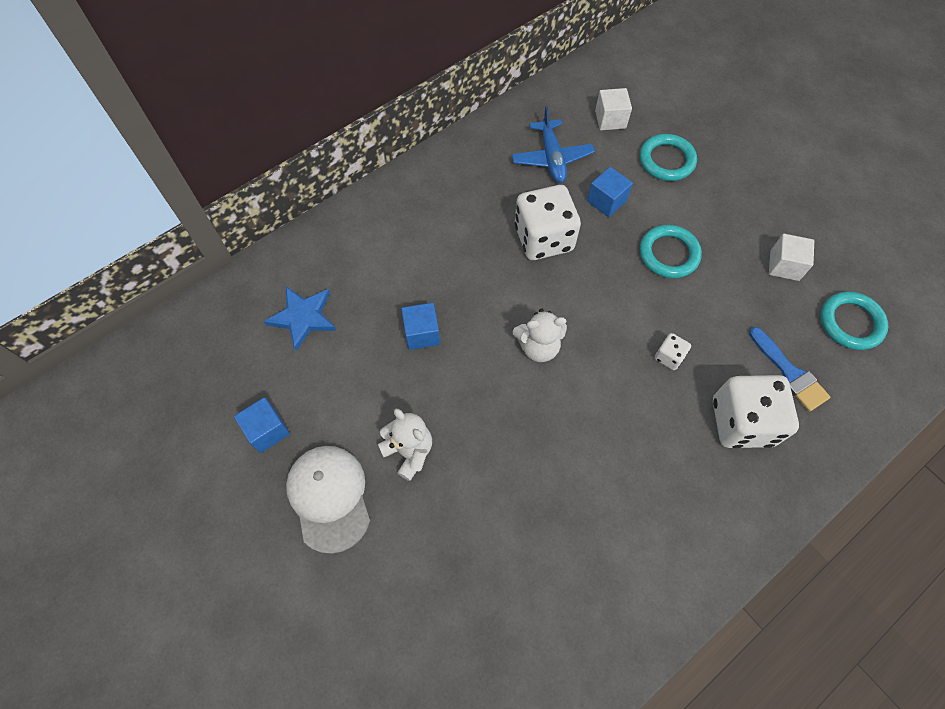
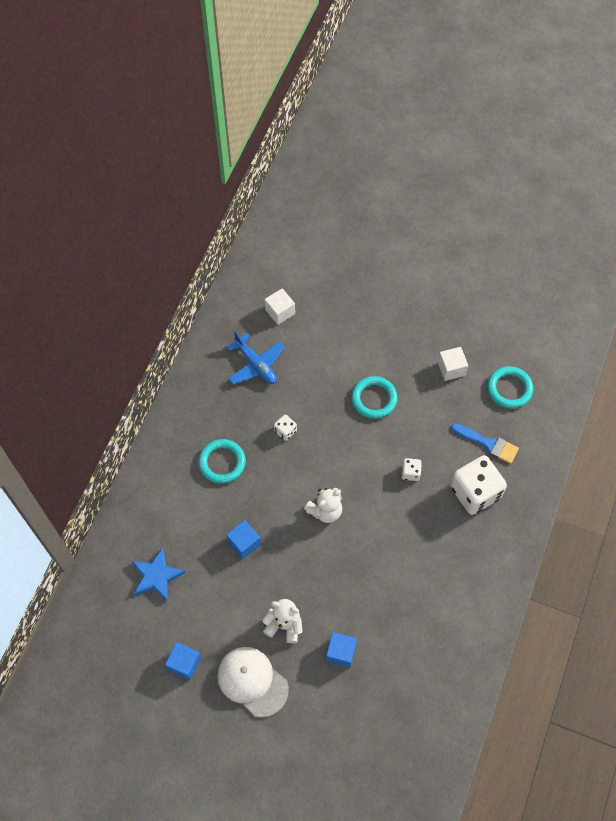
camera: 30 degrees left, 0 degrees up
white dice [515,185,581,260] -> white dice [274,414,297,441], size x0.45
blue cube [587,167,633,217] -> blue cube moved to [326,632,357,668]
turquoise ring [640,134,697,181] -> turquoise ring moved to [198,439,246,484]

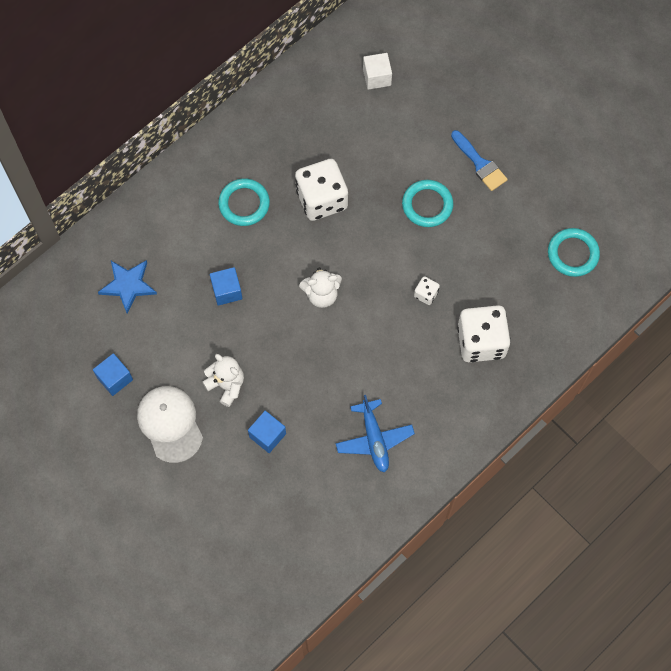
camera: 25 degrees right, 5 degrees up
blue plane [227,331,285,385] -> blue plane moved to [336,395,415,473]
white dice [274,414,297,441] -> white dice [295,159,348,221], size x2.24
white cube [438,347,468,381] -> none
blue brush [451,423,519,464] -> blue brush moved to [451,130,508,191]

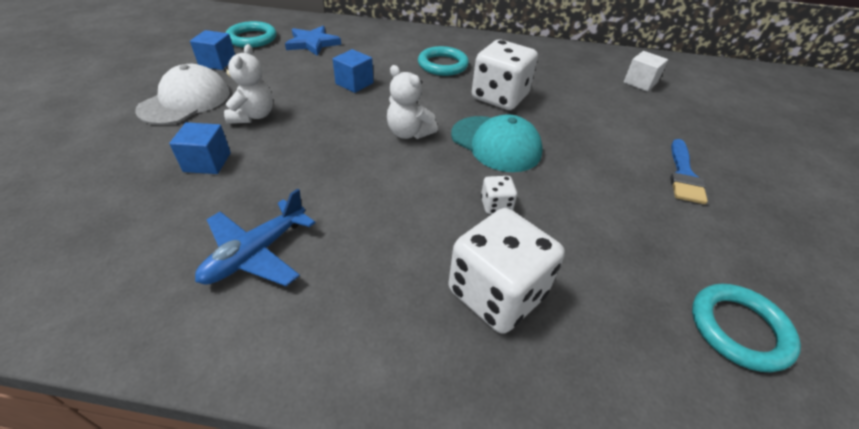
camera: 50 degrees right, 25 degrees down
turquoise ring [402,180,453,227] -> turquoise ring moved to [226,21,277,48]
none -> turquoise cap [451,114,543,172]

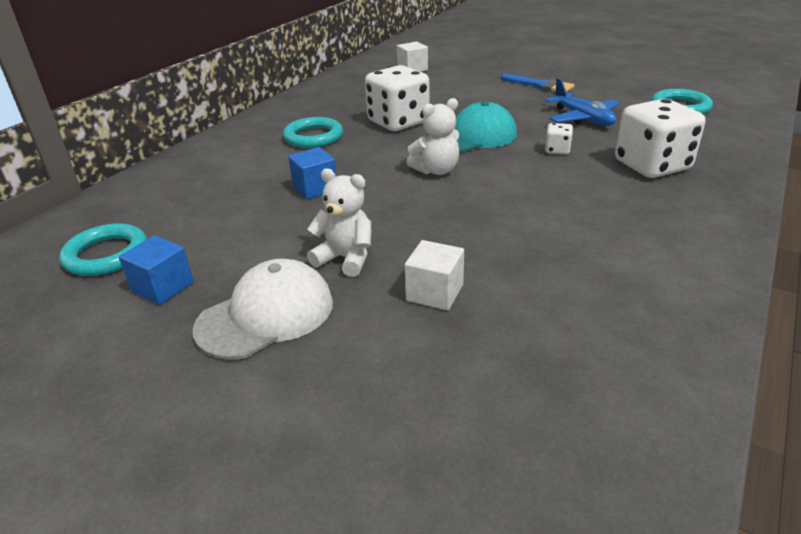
camera: 65 degrees left, 10 degrees down
white cap [135,64,230,125] -> white cap turned 90 degrees clockwise [193,259,333,360]
blue cube [169,122,231,174] -> white cube [405,240,464,310]
blue plane [195,189,316,286] -> blue plane moved to [545,78,620,126]
blue star [285,26,341,56] -> none

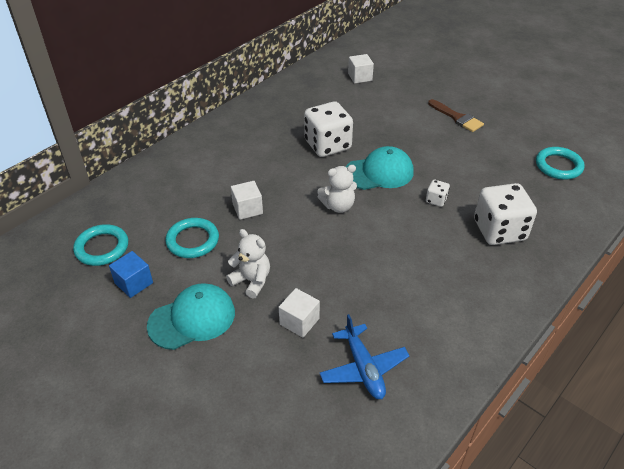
camera: 10 degrees right, 10 degrees up
white cap [193,259,333,360] -> turquoise cap [147,283,235,350]
turquoise ring [283,117,343,148] -> turquoise ring moved to [165,218,219,258]
blue cube [288,147,336,199] -> white cube [231,181,263,220]
blue brush [501,74,575,92] -> brown brush [428,99,484,132]
blue plane [545,78,620,126] -> blue plane moved to [319,314,410,399]

